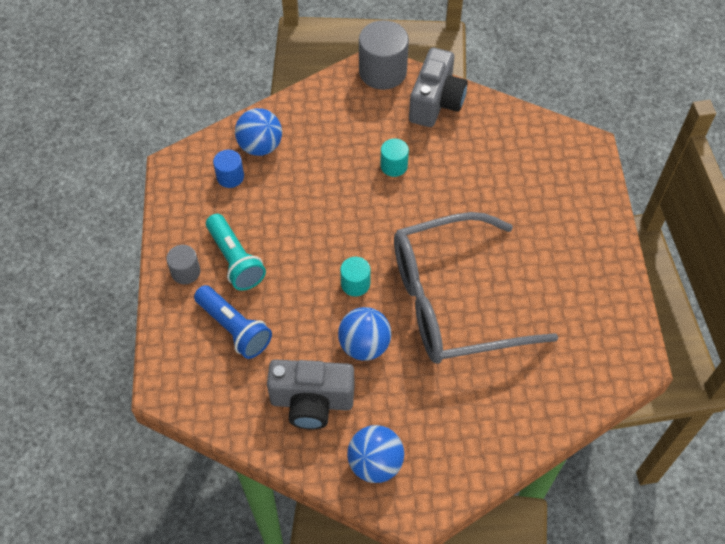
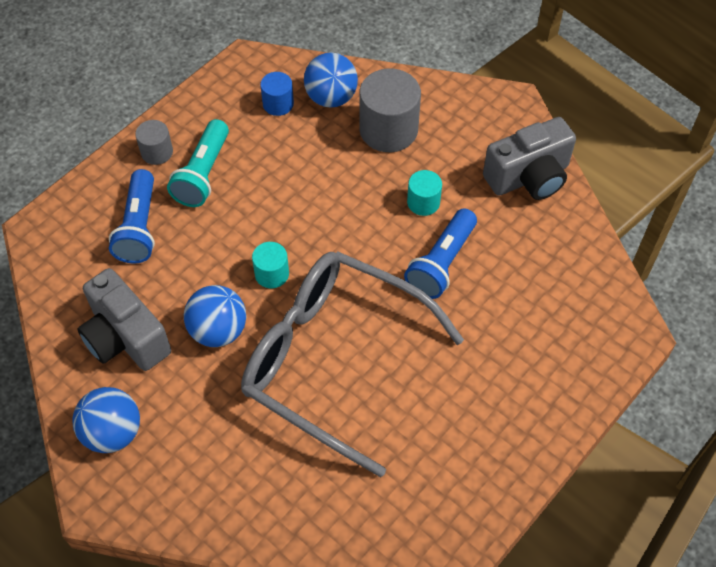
camera: 45 degrees right, 0 degrees up
grey cylinder [359,20,409,90] -> grey cylinder moved to [359,68,421,152]
none -> blue flashlight [404,209,477,299]

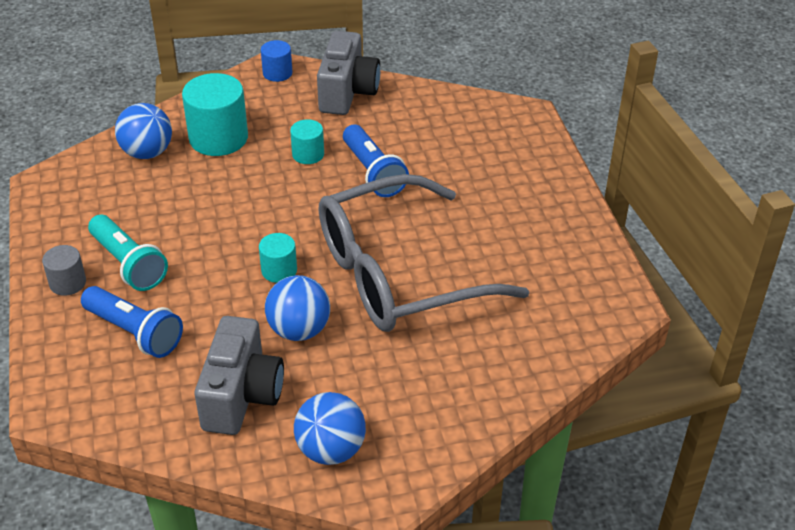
camera: 55 degrees left, 15 degrees down
grey camera [77,268,171,371] -> grey camera turned 75 degrees counterclockwise [195,316,284,435]
blue cylinder [260,72,294,116] -> blue cylinder moved to [261,40,293,82]
grey cylinder [359,68,421,152] -> turquoise cylinder [182,73,248,156]

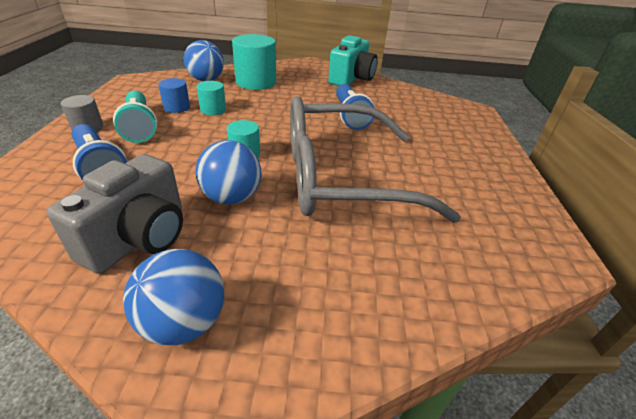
camera: 15 degrees right, 5 degrees down
blue cylinder [261,40,293,82] -> blue cylinder moved to [158,78,190,113]
turquoise cylinder [290,119,324,164] -> turquoise cylinder moved to [196,81,226,115]
grey camera [317,31,380,115] -> turquoise camera [328,35,378,86]

